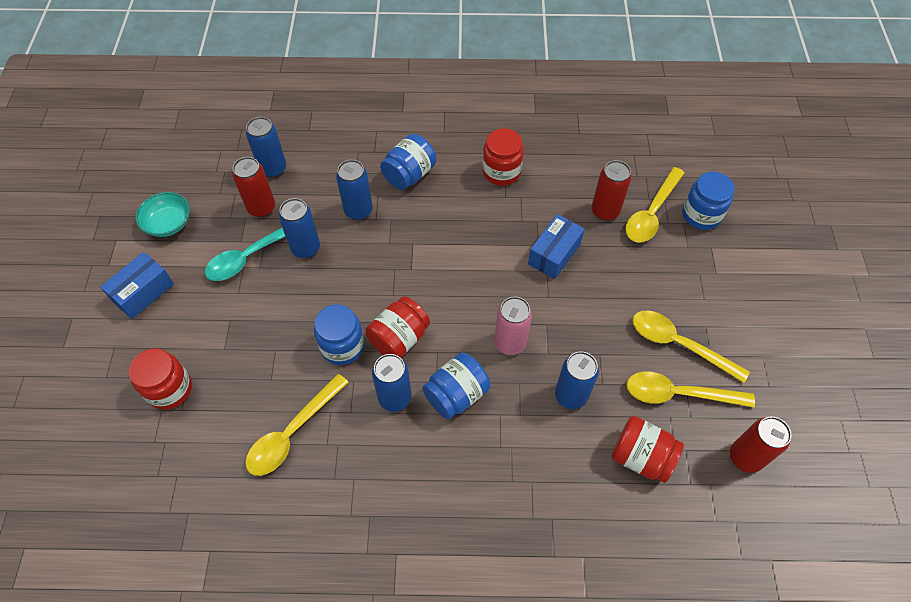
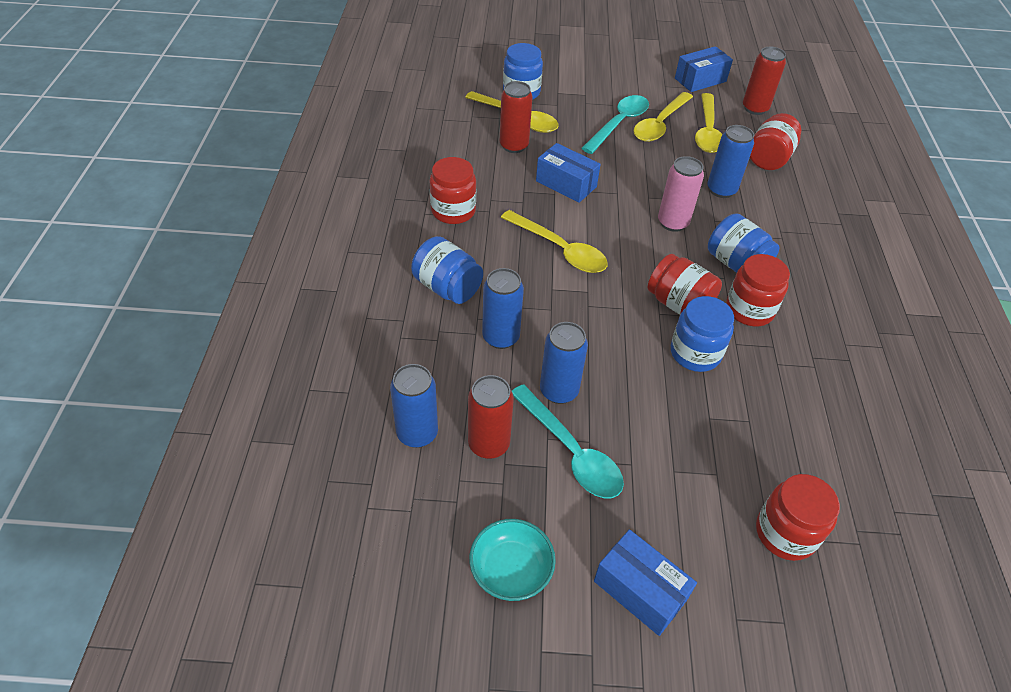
camera: 90 degrees left, 10 degrees down
yellow spoon [245,374,349,476] -> yellow spoon moved to [501,210,608,273]
blue can [372,354,412,412] -> red jar [726,254,790,326]
none -> turquoise spoon [581,95,649,154]
none -> blue box [675,46,733,92]

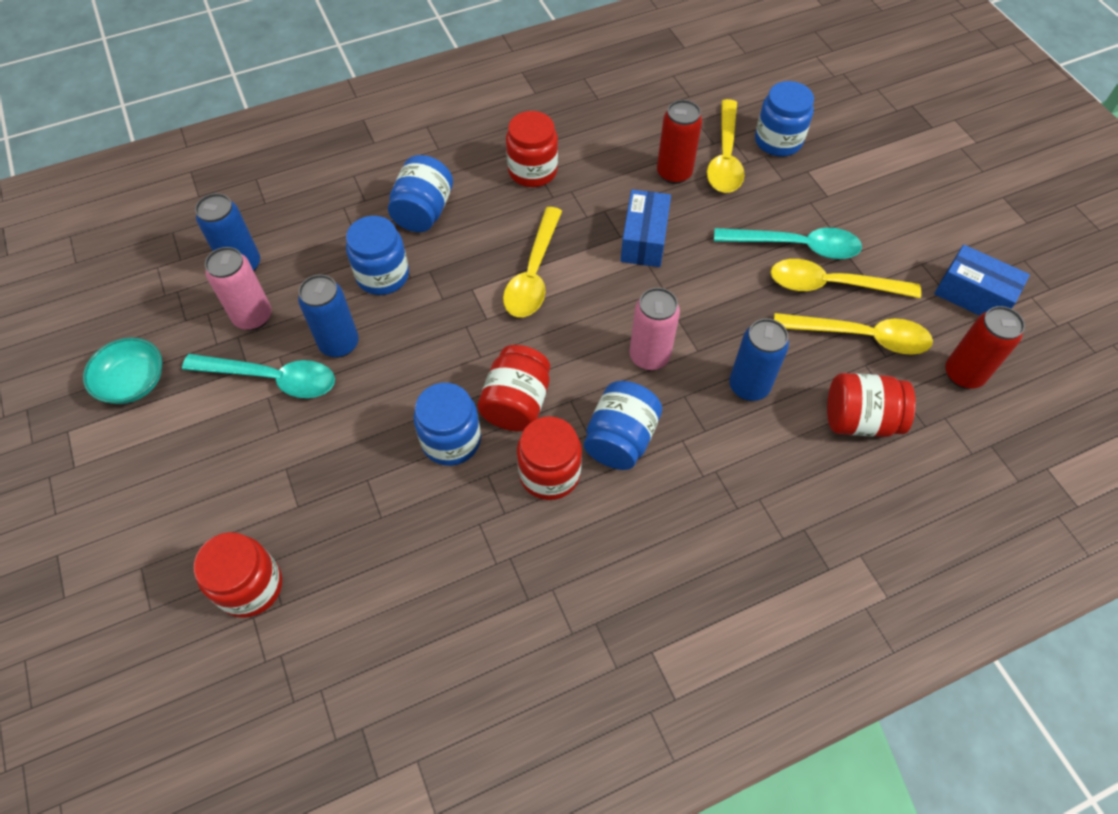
camera: 65 degrees right, 10 degrees up
red can [468,375,514,459] -> pink can [205,247,272,330]
blue can [482,268,524,349] -> blue jar [346,216,409,295]
turquoise spoon [512,384,624,498] -> turquoise spoon turned 105 degrees counterclockwise [182,354,335,398]
blue box [594,529,697,636] -> none
yellow spoon [695,93,723,153] -> yellow spoon turned 150 degrees counterclockwise [774,313,933,355]

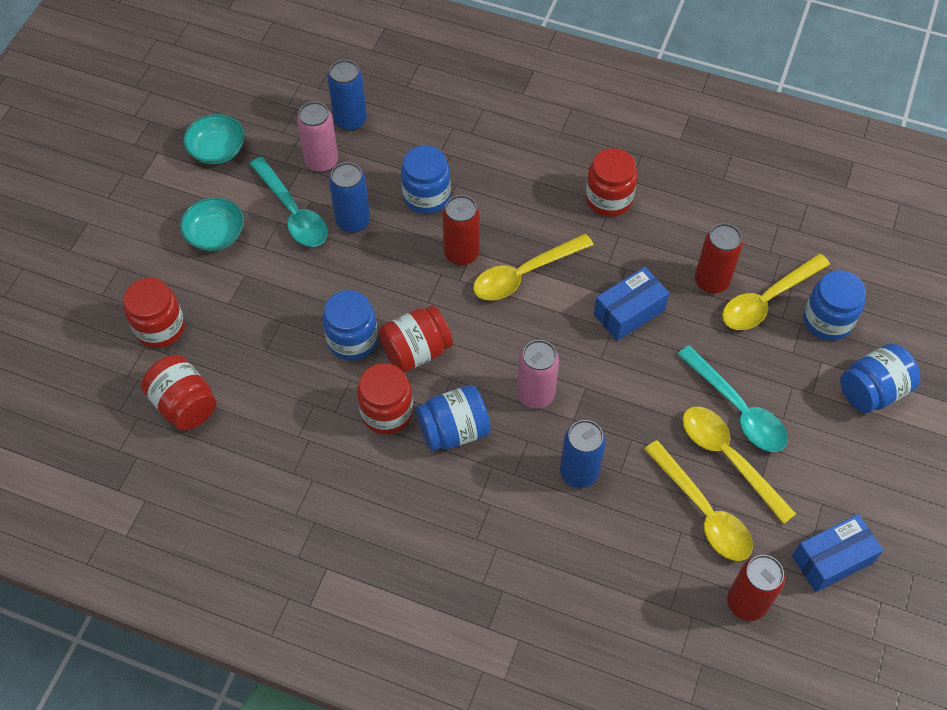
camera: 45 degrees right, 0 degrees up
blue jar [388,155,453,232] -> blue jar moved to [840,343,920,413]
red jar [827,373,916,437] -> red jar moved to [141,355,217,431]
blue box [934,245,1030,316] -> blue box turned 75 degrees clockwise [792,514,883,592]
none -> turquoise bowl [180,197,244,251]
none -> red can [442,195,480,266]

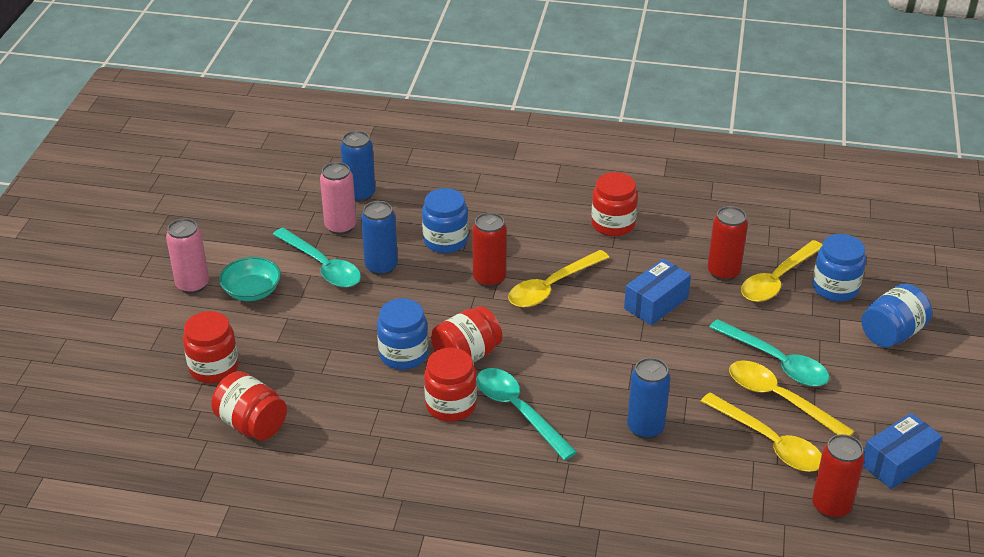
camera: 10 degrees left, 20 degrees down
turquoise bowl [183,114,245,164] -> none
blue jar [416,385,491,451] -> turquoise spoon [477,368,577,460]
pink can [517,340,559,409] -> pink can moved to [166,218,209,294]

